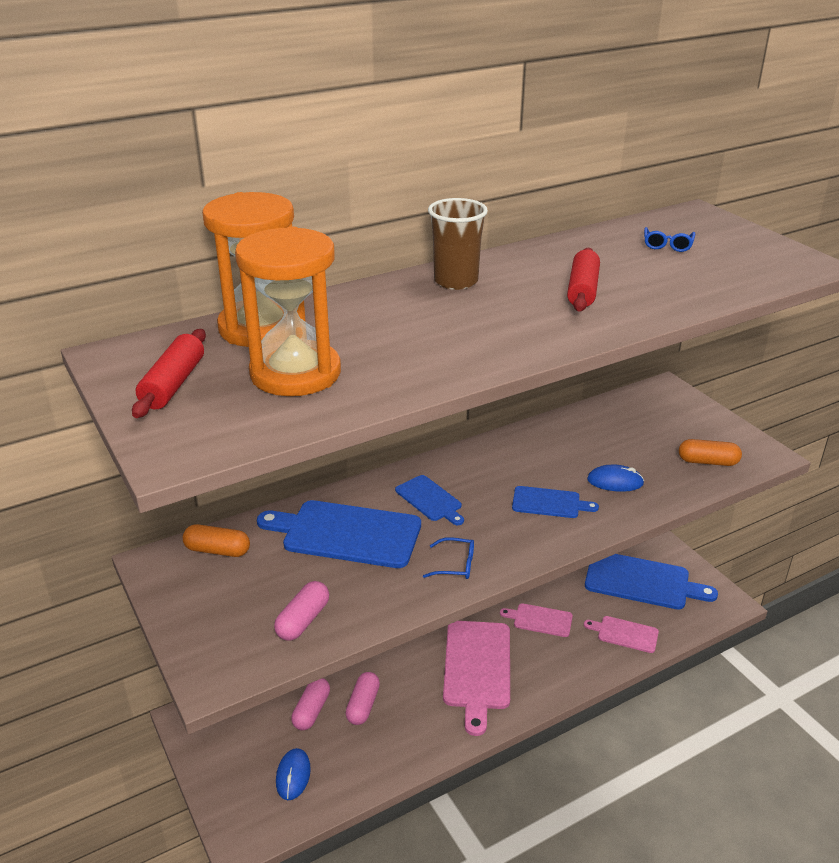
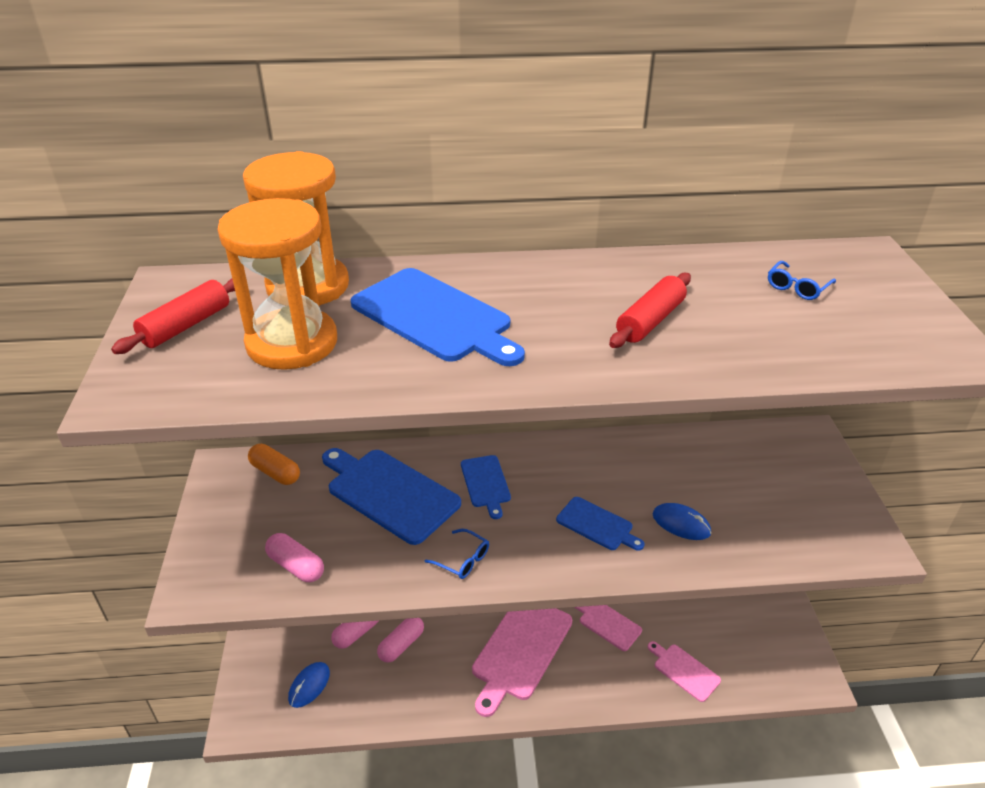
camera: 25 degrees right, 5 degrees up
pink capsule [274,581,329,641] -> pink capsule turned 75 degrees clockwise [265,533,324,582]
brown cup [428,198,488,290] -> none
blue cutting board [585,554,718,610] -> blue cutting board moved to [350,268,525,366]
orange capsule [679,439,742,466] -> none

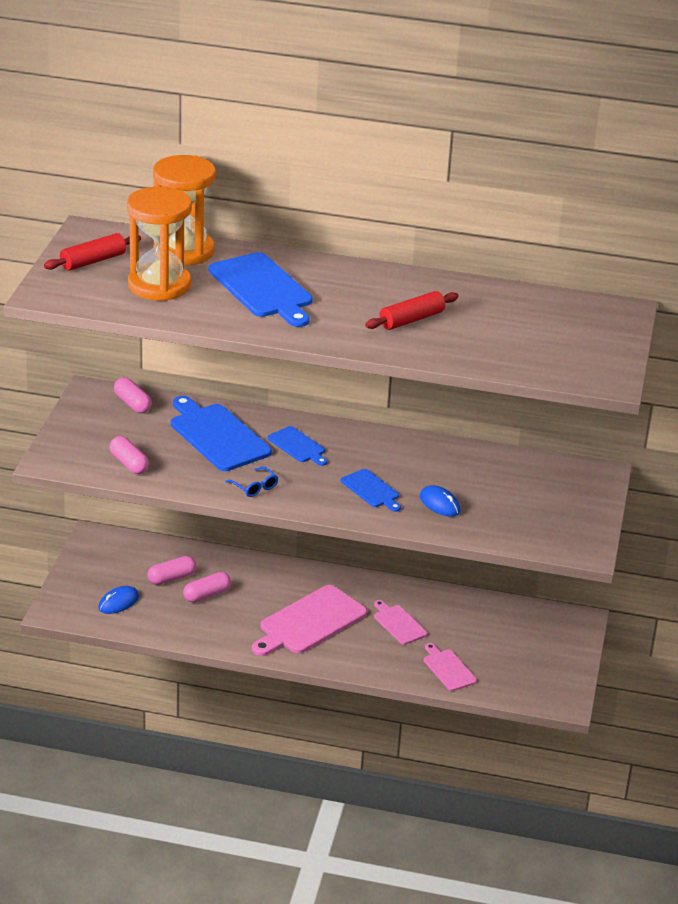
camera: 15 degrees right, 5 degrees down
orange capsule [248,444,300,485] -> pink capsule [114,377,152,413]
blue cutting board [461,455,511,519] -> blue cutting board turned 45 degrees counterclockwise [267,426,327,466]
blue glasses [768,261,836,300] -> none

